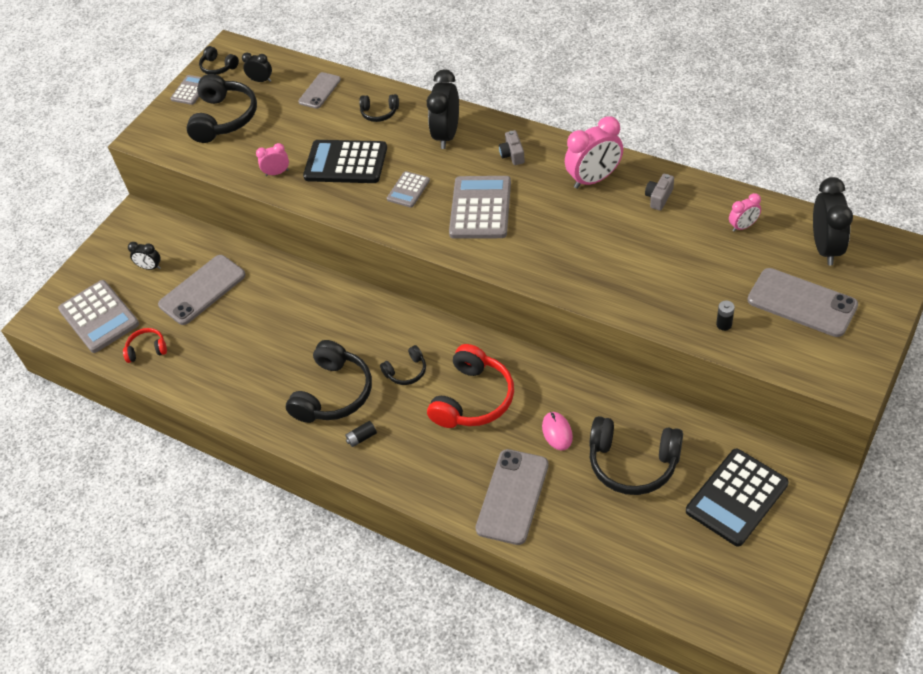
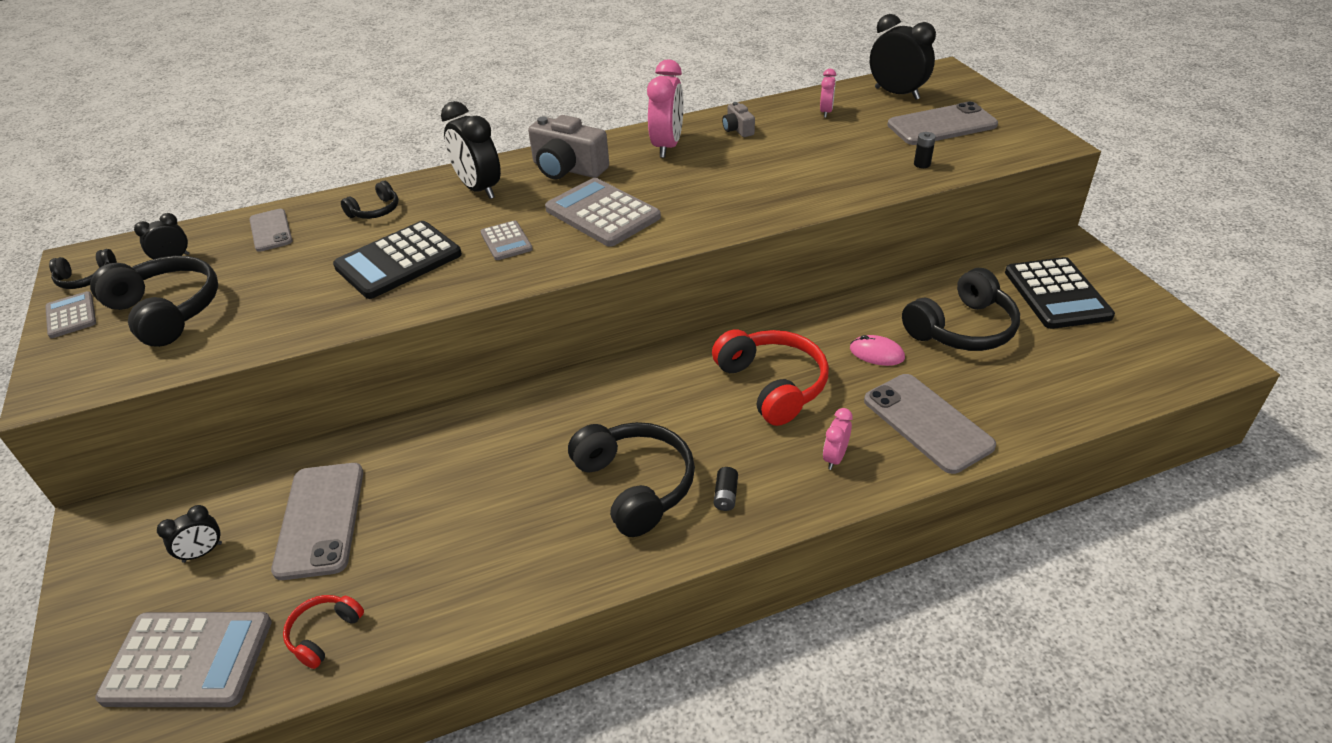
camera: 55 degrees left, 10 degrees down
pink clock [256,143,289,176] -> pink clock moved to [823,408,853,470]
black headphones [380,345,426,385] -> none
grey camera [499,130,525,165] -> grey camera [528,115,609,179], size x1.96

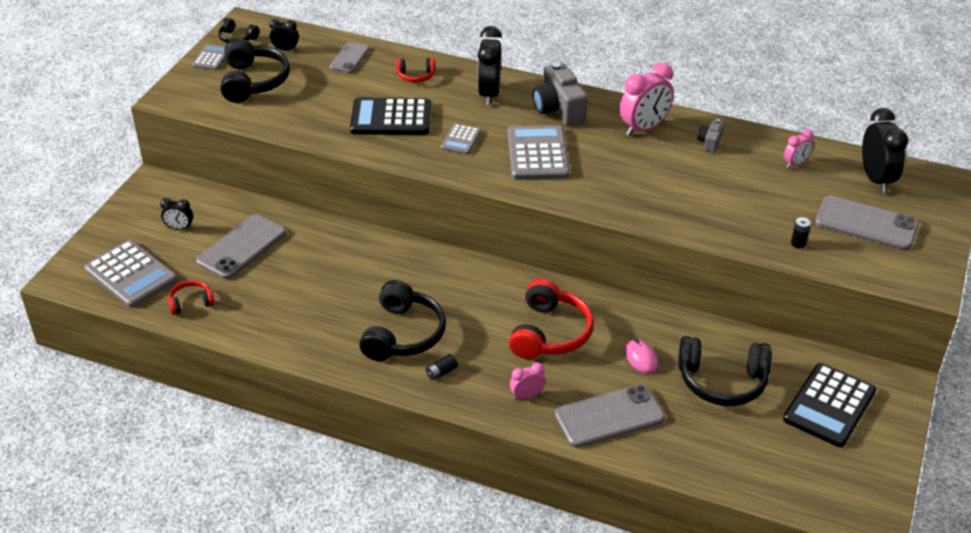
camera: 40 degrees right, 0 degrees up
black headphones [341,181,399,219] -> red headphones [396,58,435,83]
grey phone [864,374,996,474] -> grey phone turned 60 degrees clockwise [555,384,665,448]

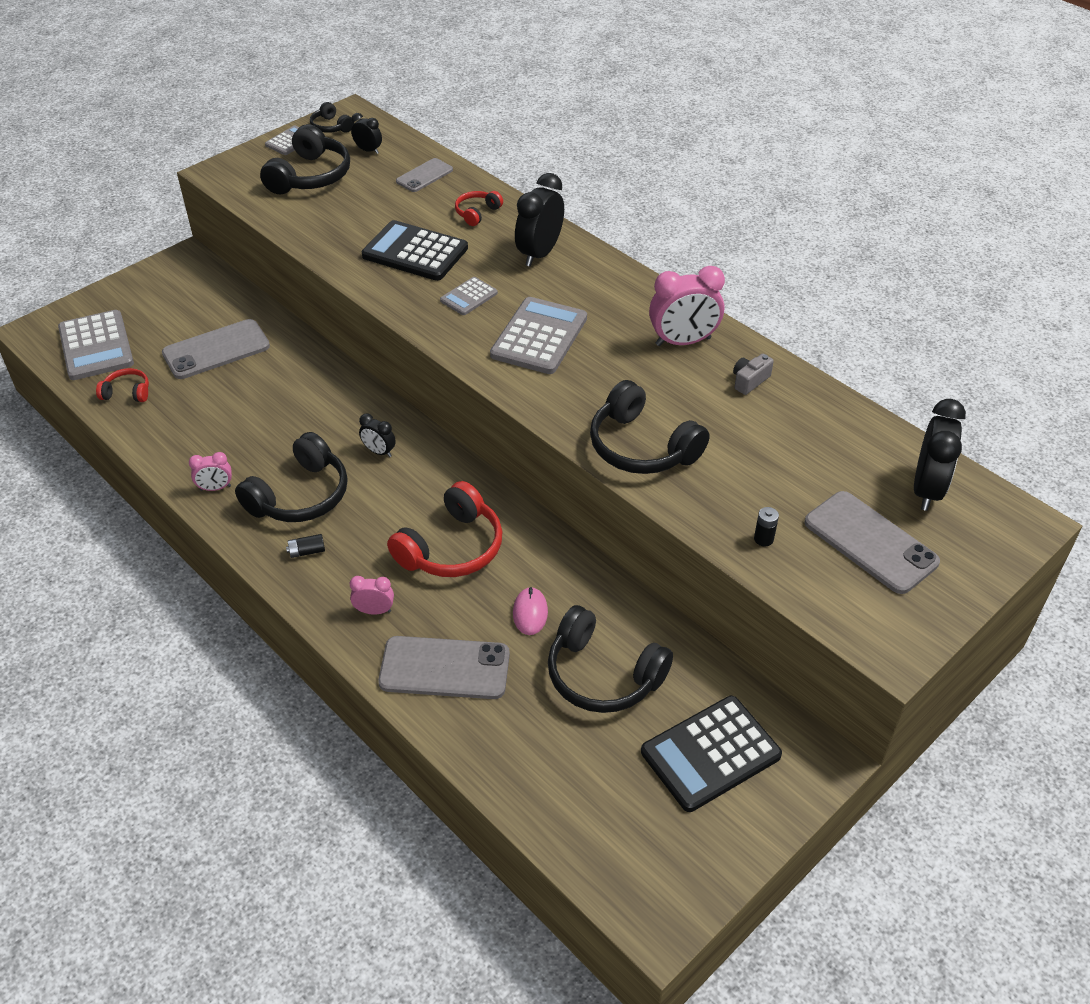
camera: 25 degrees right, 5 degrees up
black clock [160,198,193,230] -> black clock moved to [359,414,396,457]
red headphones [396,58,435,83] -> red headphones turned 105 degrees clockwise [455,191,503,226]
grey camera [533,63,587,126] -> none
pink clock [784,129,814,168] -> pink clock moved to [189,452,232,491]
none -> black headphones [590,380,710,474]

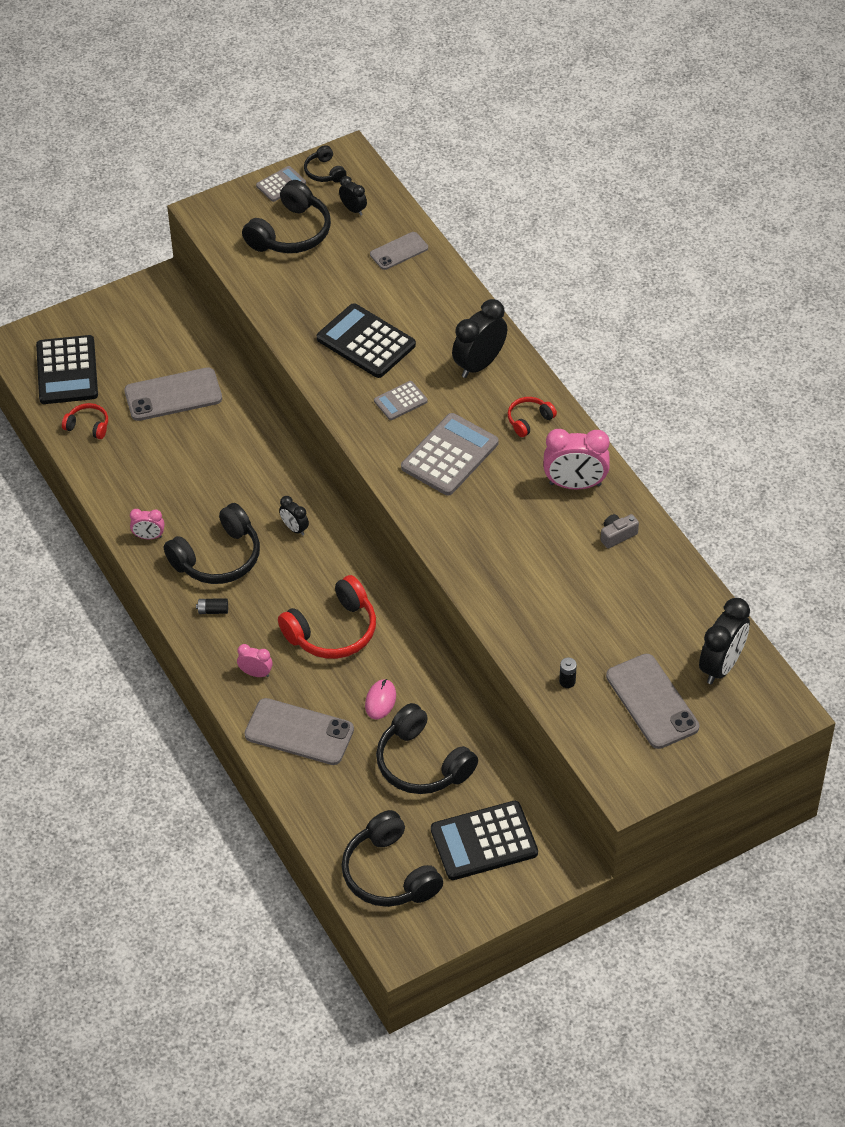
camera: 15 degrees right, 5 degrees up
grey calculator [58,310,134,380] -> black calculator [36,335,98,404]
red headphones [455,191,503,226] -> red headphones moved to [508,397,557,437]
black headphones [590,380,710,474] -> black headphones moved to [342,810,443,907]

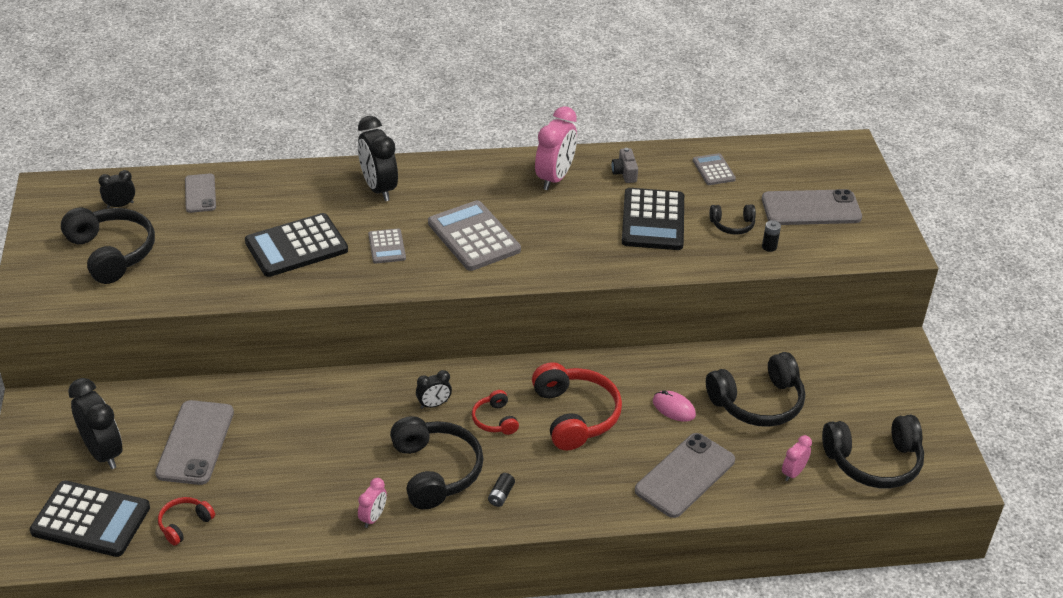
camera: 70 degrees left, 10 degrees down
pink clock [237,644,273,677] -> pink clock moved to [782,435,812,481]
grey calculator [256,166,306,202] -> grey calculator moved to [693,153,736,185]
black headphones [304,145,347,183] -> black headphones moved to [710,204,756,235]
black calculator [431,801,538,880] -> black calculator moved to [622,188,684,250]
red headphones [508,397,557,437] -> red headphones moved to [472,390,519,435]
black clock [699,598,750,684] -> black clock moved to [68,378,122,469]

